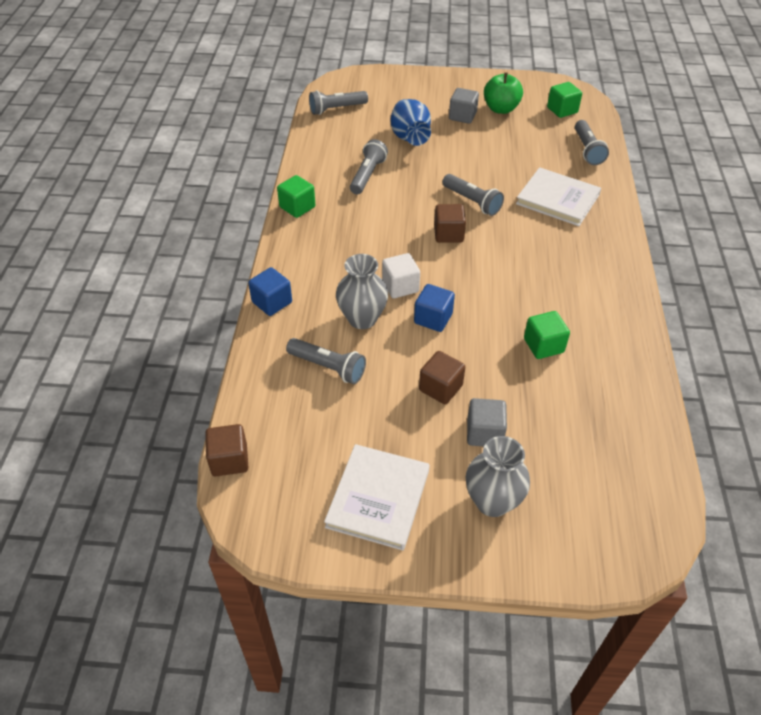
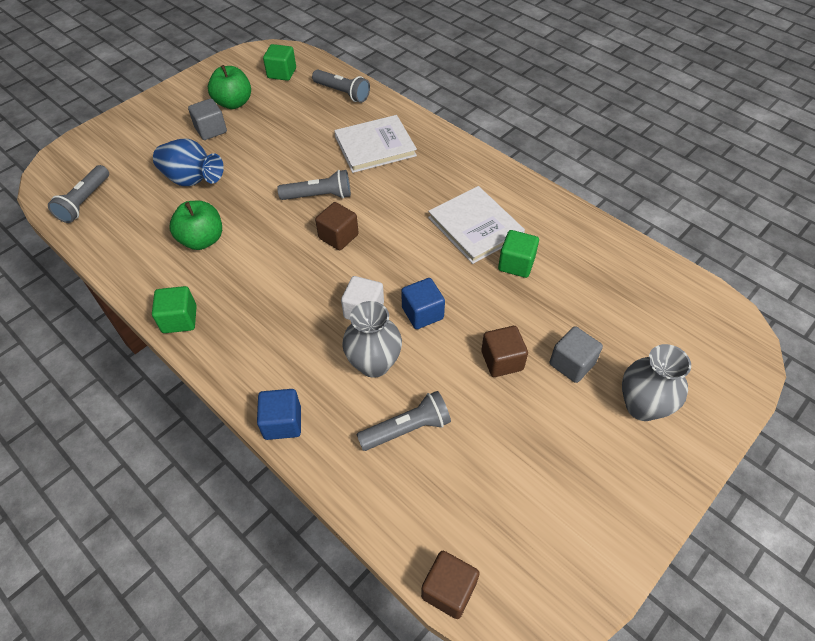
camera: 50 degrees left, 5 degrees up
white book [324,444,430,550] -> white book moved to [428,186,525,264]
grey flashlight [350,139,388,194] -> green apple [169,201,222,250]

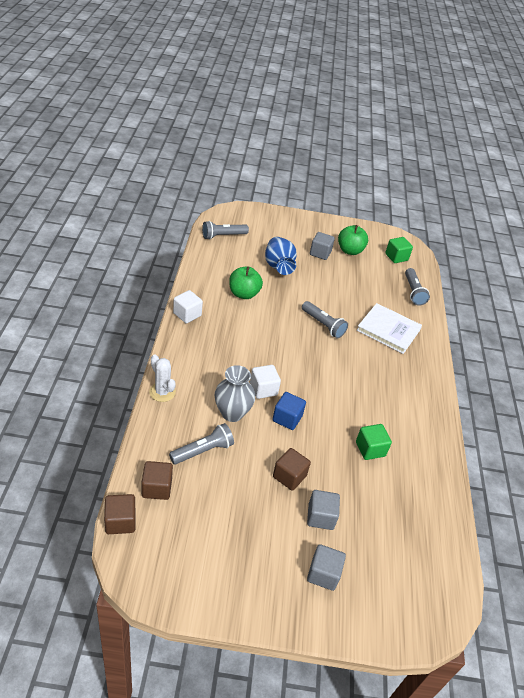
camera: 45 degrees right, 10 degrees down
green cube [152,286,197,333] -> white cube [173,290,203,323]
blue cube [257,389,301,440] -> white cactus [149,354,176,402]
brown cube [315,202,359,250] -> brown cube moved to [141,461,173,500]
grey flashlight [356,391,451,451] -> grey flashlight turned 60 degrees counterclockwise [169,423,234,464]
white book [428,186,525,264] -> none
grey vase [622,344,691,421] -> grey cube [307,544,346,591]

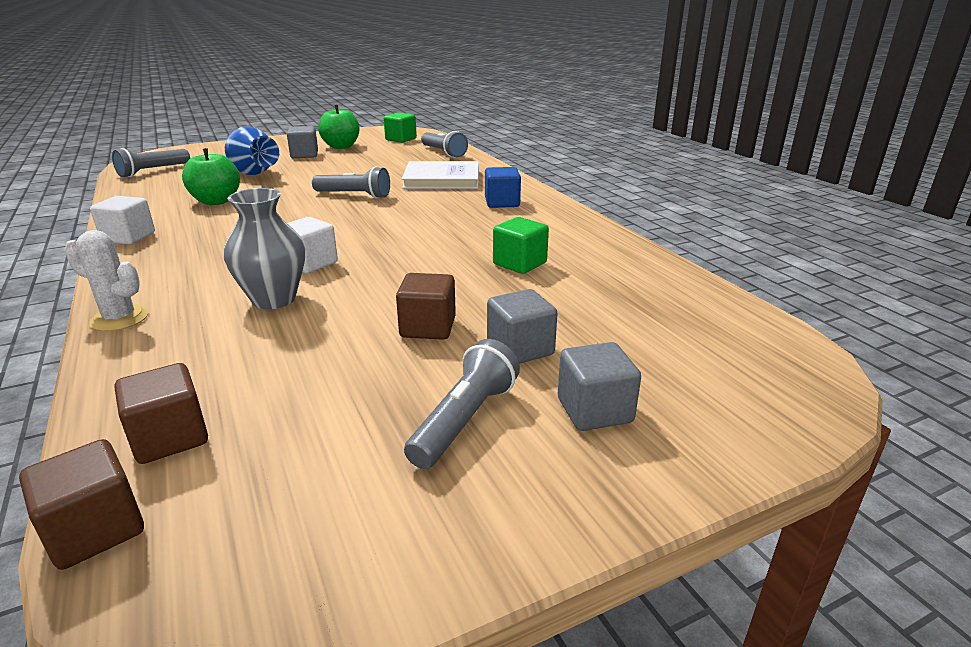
camera: 25 degrees left, 15 degrees down
grey flashlight [169,423,234,464] -> grey flashlight moved to [404,339,520,469]
blue cube [272,392,306,430] -> blue cube moved to [485,167,521,208]

